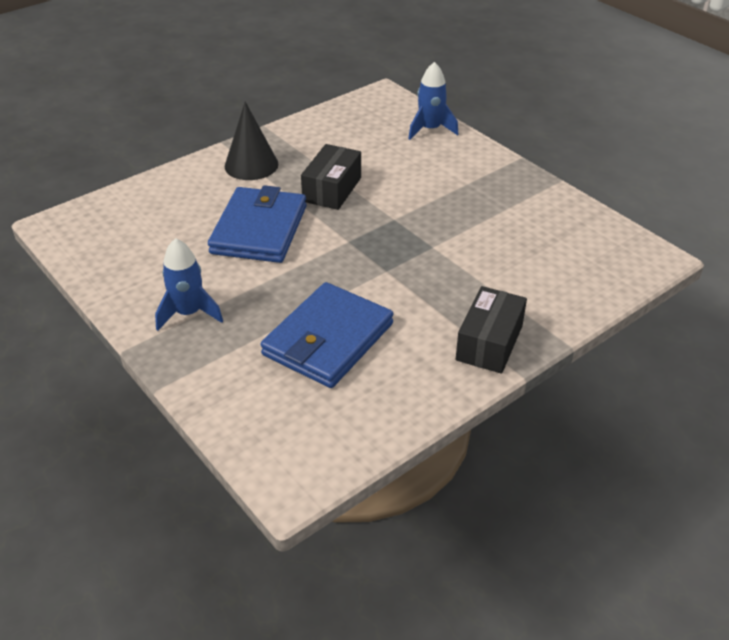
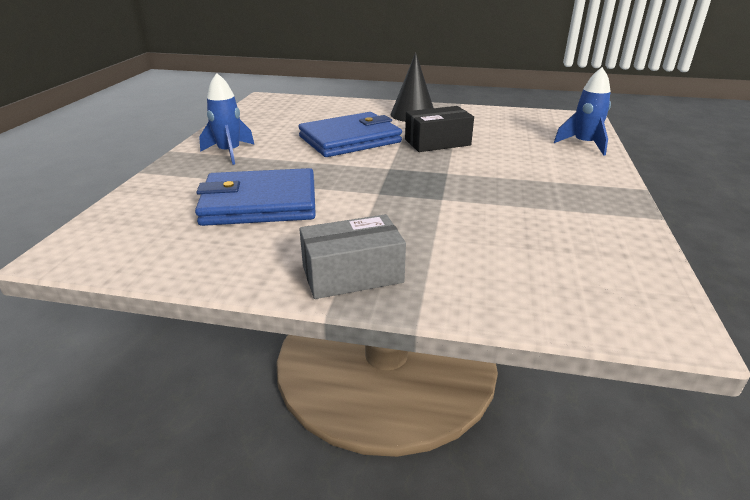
camera: 50 degrees right, 10 degrees down
black box [456,286,527,374] -> grey box [299,214,406,299]

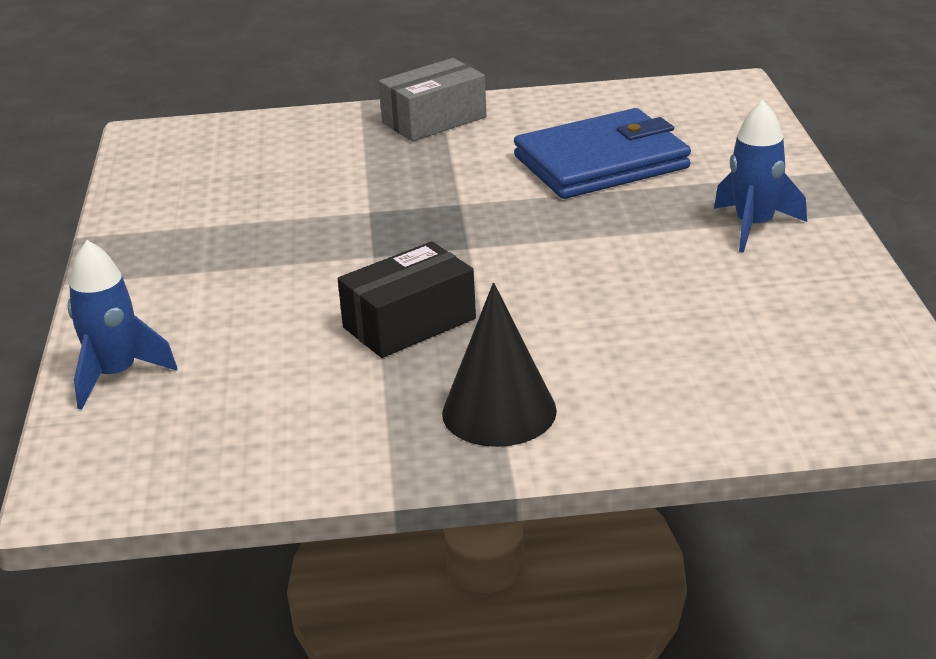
camera: 165 degrees right, 0 degrees up
blue wallet [298,112,402,157] -> none

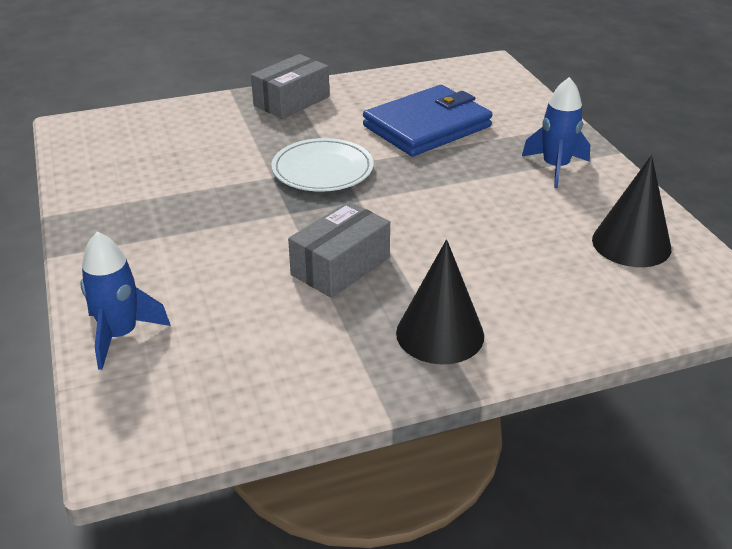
camera: 15 degrees left, 5 degrees up
black box [338,241,476,358] -> grey box [288,201,390,298]
none -> white plate [271,138,374,192]
none -> black cone [592,155,671,267]

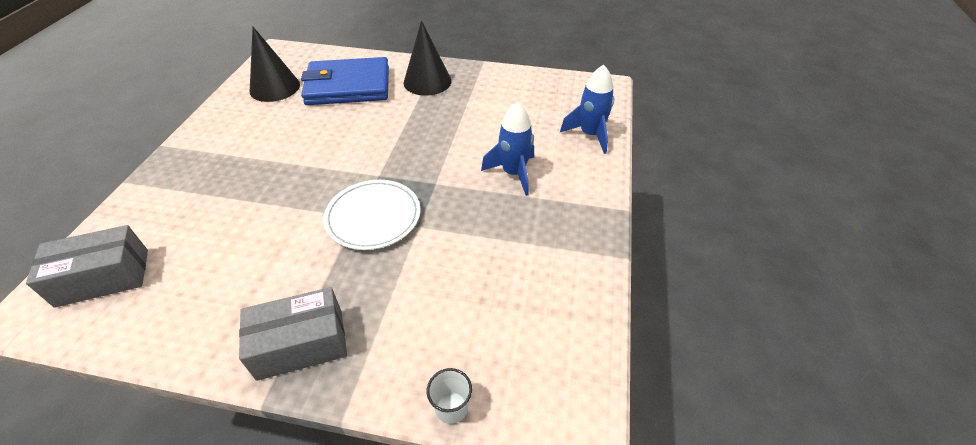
camera: 150 degrees left, 10 degrees up
grey box [288,201,390,298] -> grey box moved to [26,225,148,308]
blue wallet [363,85,493,156] -> blue wallet moved to [301,57,389,105]
blue rocket [522,77,590,188] -> blue rocket moved to [481,102,534,196]
none -> white cup [427,368,472,424]

